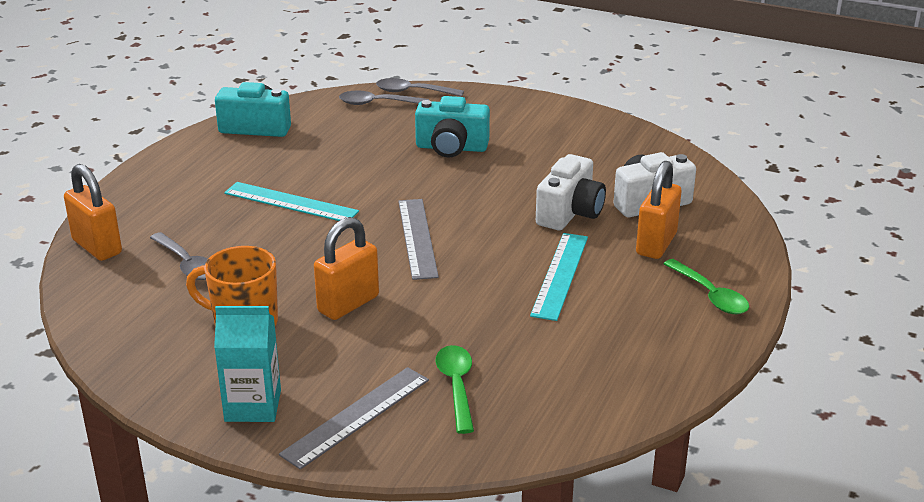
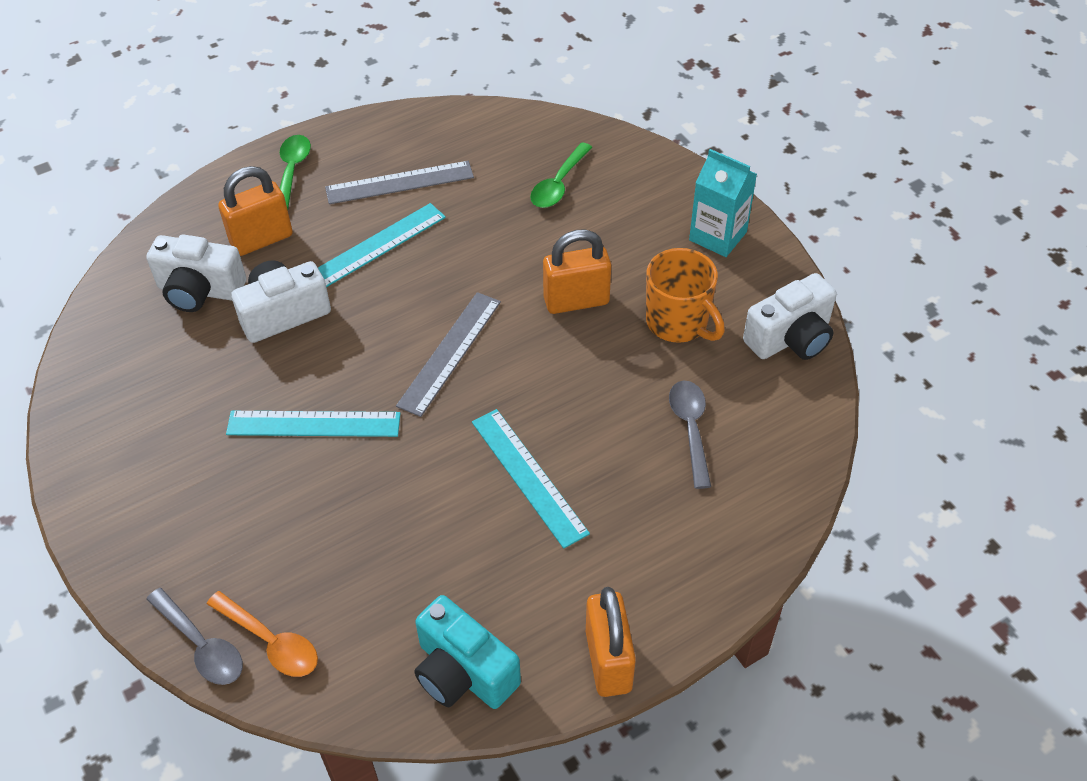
camera: 145 degrees left, 20 degrees up
orange padlock [64,164,122,261] -> orange padlock moved to [586,587,636,697]
grey ruler [279,367,429,469] -> grey ruler moved to [325,161,474,204]
grey spoon [339,90,429,105] -> orange spoon [207,591,318,677]
turquoise camera [415,96,490,157] -> none
none -> turquoise ruler [226,411,401,437]
none -> white camera [743,273,837,360]

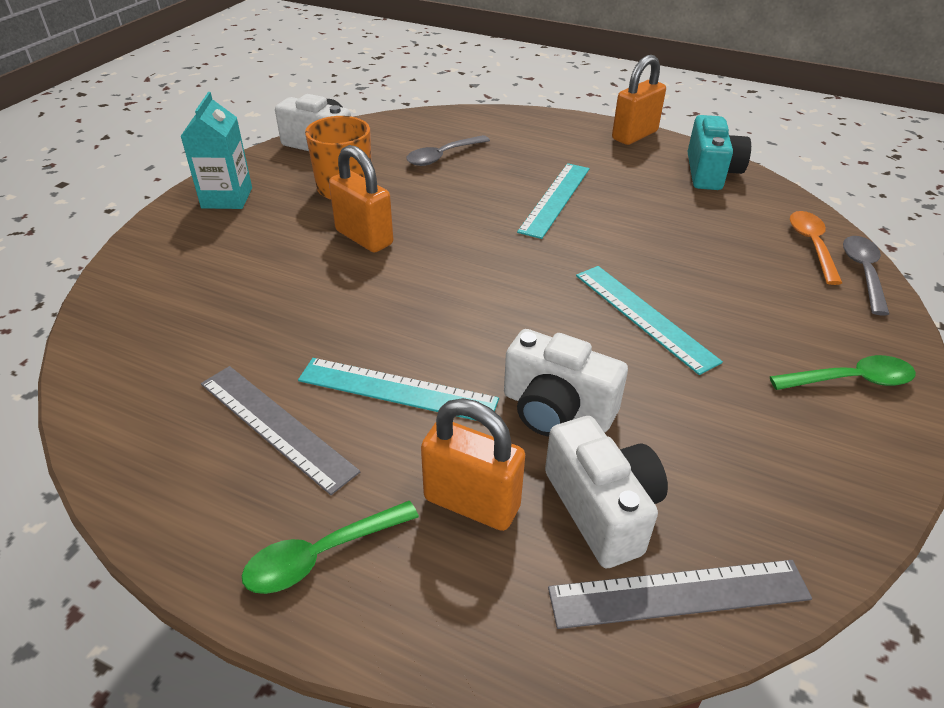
camera: 125 degrees left, 10 degrees down
grey ruler [396,292,501,417] -> grey ruler moved to [548,560,812,629]
green spoon [530,142,592,208] -> green spoon moved to [769,355,916,390]

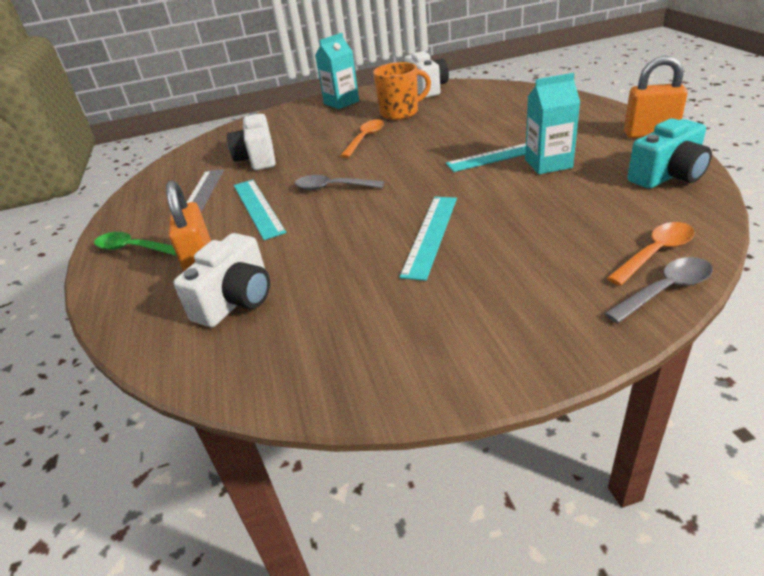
camera: 55 degrees right, 5 degrees down
orange padlock [329,145,393,253] -> orange spoon [340,120,384,158]
grey spoon [406,135,490,166] -> grey spoon moved to [295,175,384,190]
white camera [504,329,628,436] -> white camera moved to [227,112,275,170]
grey ruler [548,560,812,629] -> none
green spoon [769,355,916,390] -> none
none -> turquoise carton [525,73,580,174]

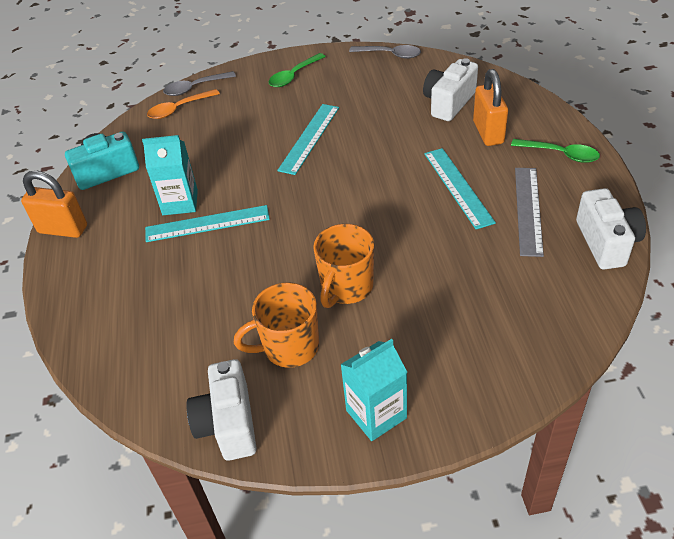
camera: 175 degrees left, 10 degrees up
white camera [227,112,275,170] -> white camera moved to [576,188,646,270]
grey spoon [295,175,384,190] -> grey spoon moved to [349,45,421,59]
orange spoon [340,120,384,158] -> orange mug [313,224,374,308]
none -> green spoon [269,53,326,87]

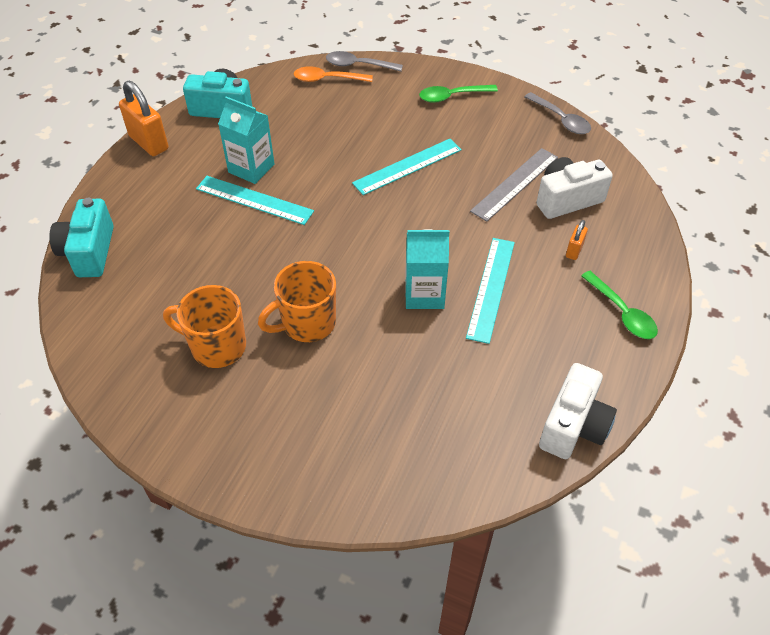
camera: 30 degrees right, 5 degrees up
white camera [186,359,256,461] -> none
turquoise carton [340,339,407,441] -> turquoise carton moved to [405,229,449,309]
orange padlock [473,69,508,146] -> orange padlock [566,220,588,260], size x0.50
grey ruler [515,168,544,257] -> grey ruler moved to [470,148,558,222]
none -> turquoise camera [49,198,114,277]

